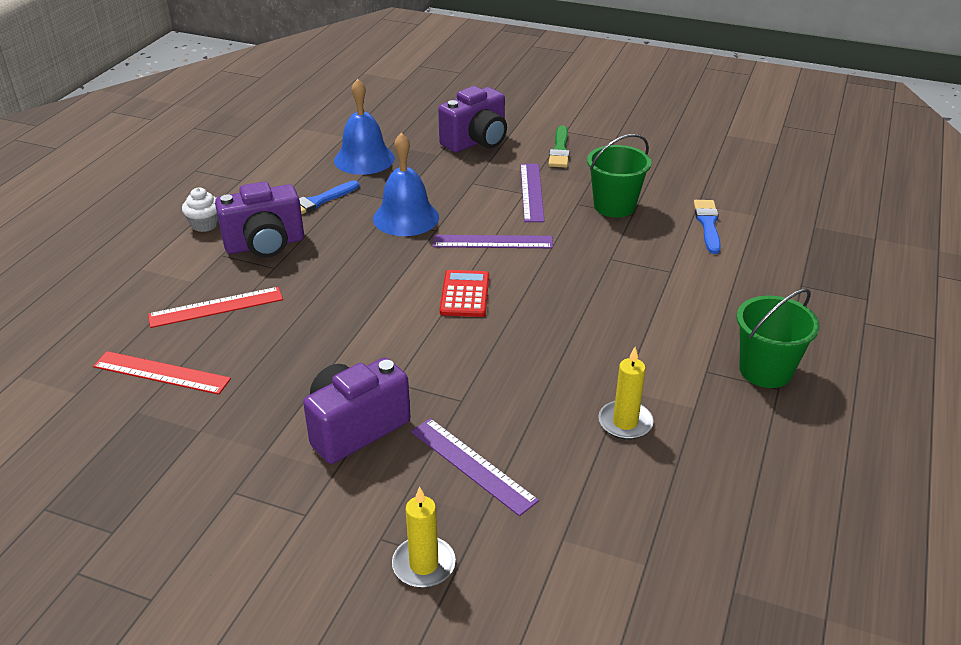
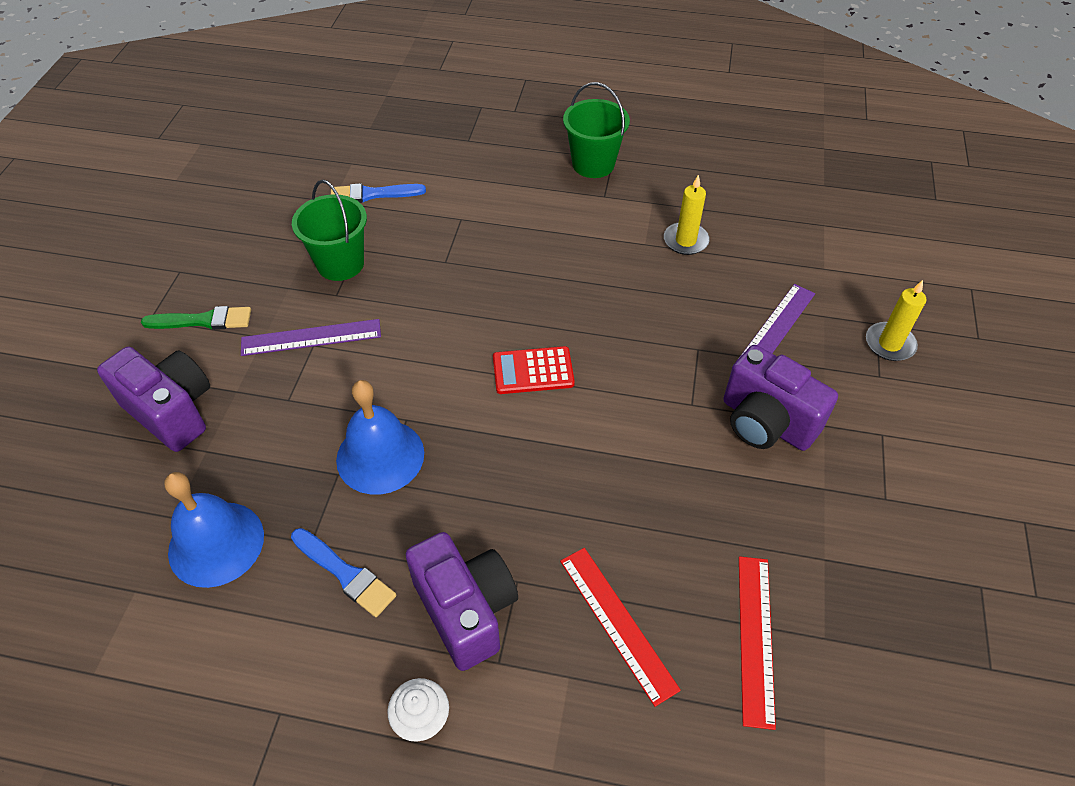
camera: 100 degrees left, 15 degrees up
purple ruler [433,235,553,248] -> none

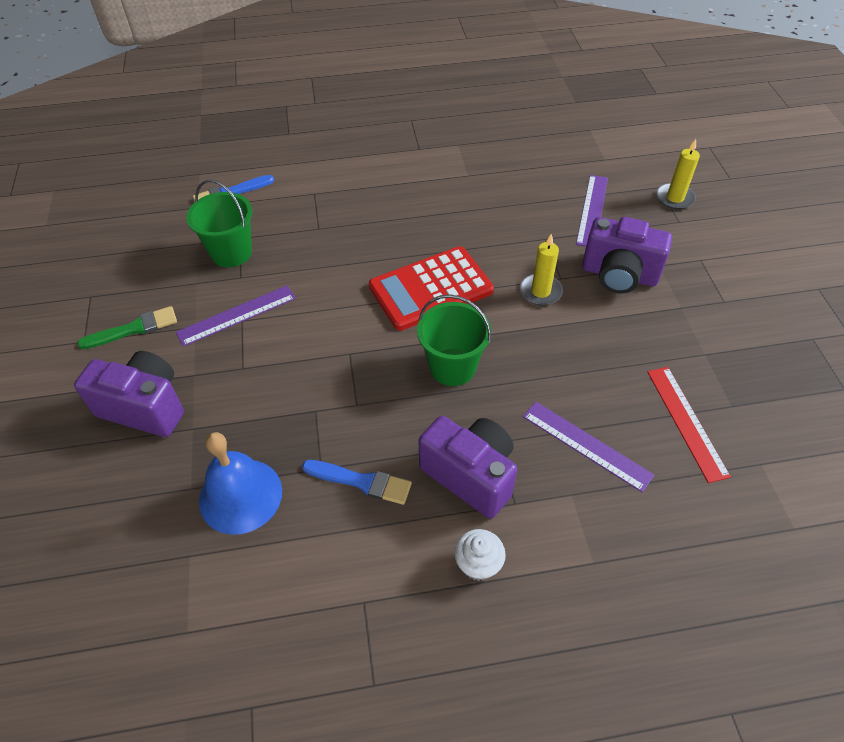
camera: 20 degrees left, 0 degrees up
blue bell [336,380,424,495] -> none
red calculator [493,346,575,394] -> red calculator [369,246,494,331], size x1.70
red ruler [560,548,681,707] -> purple ruler [523,402,654,492]
green bucket [563,82,630,178] -> green bucket moved to [417,294,492,386]
yellow candle [664,174,710,255] -> yellow candle moved to [520,234,563,306]

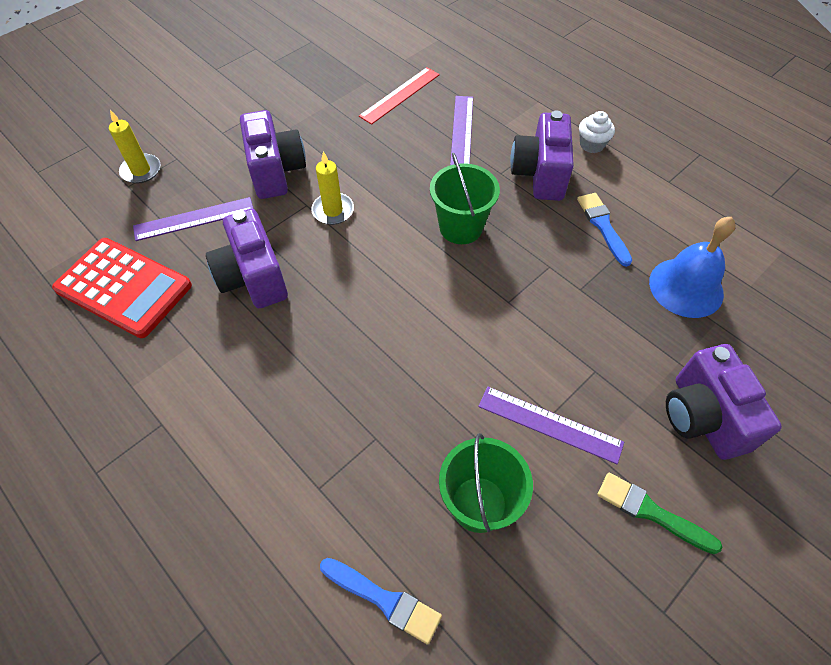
camera: 125 degrees left, 5 degrees up
red calculator [369,246,494,331] -> red calculator moved to [52,238,192,338]
none -> purple camera [206,209,288,308]

